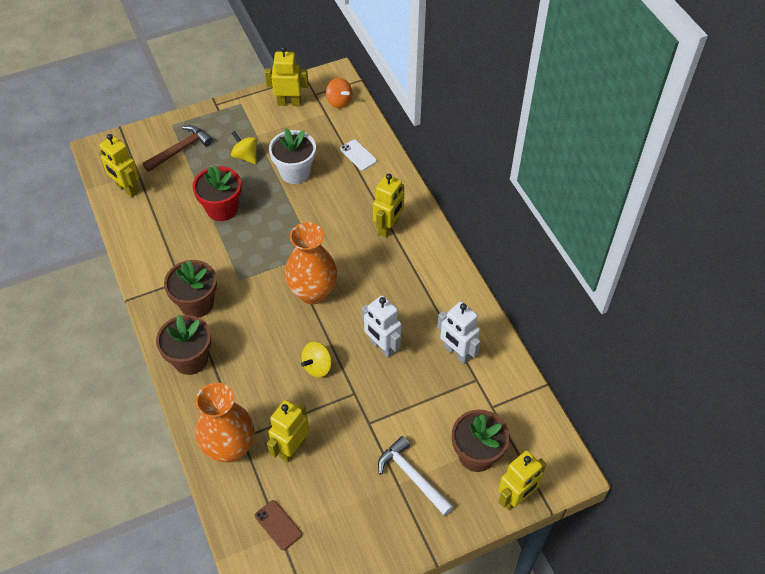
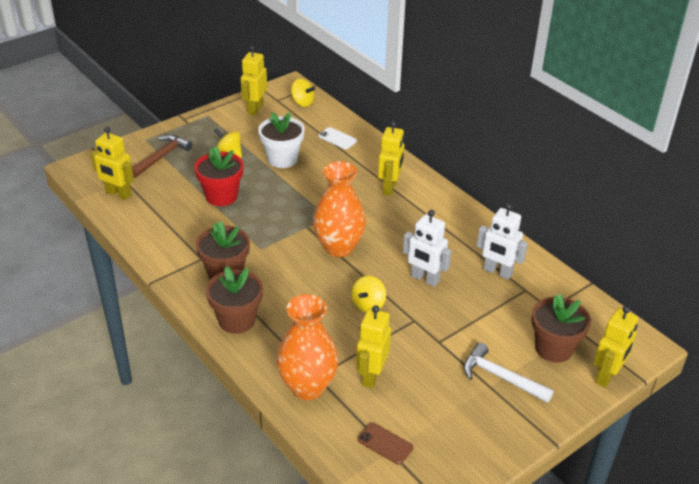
camera: 15 degrees left, 15 degrees down
yellow robot [265,46,309,106] -> yellow robot turned 60 degrees counterclockwise [241,46,267,116]
orange spinning top [326,78,352,108] -> yellow spinning top [291,79,315,107]

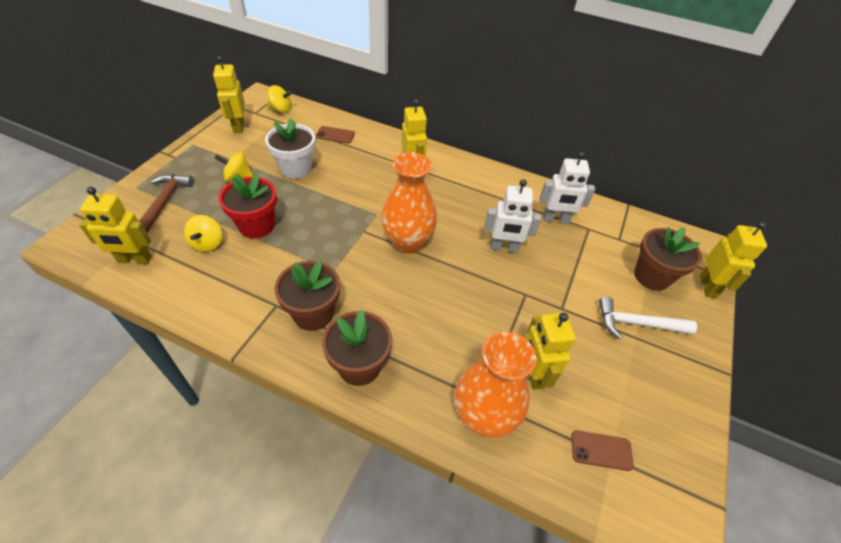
camera: 30 degrees left, 10 degrees up
white phone [318,127,357,149] -> brown phone [316,126,355,143]
yellow spinning top [352,276,386,312] -> yellow spinning top moved to [184,215,222,252]

